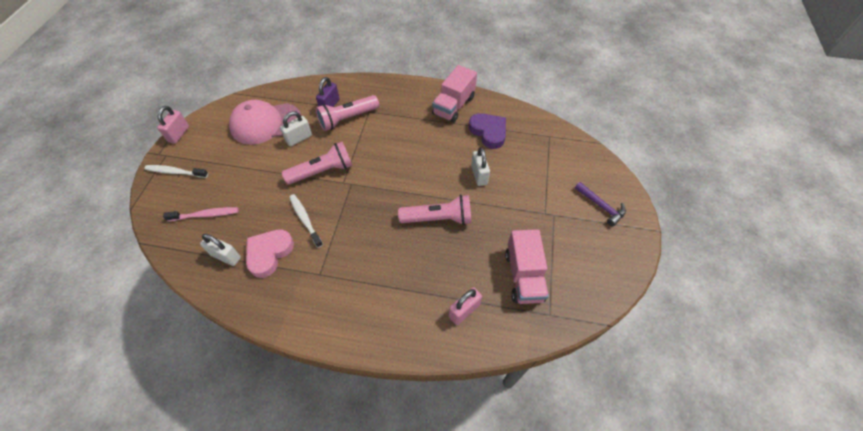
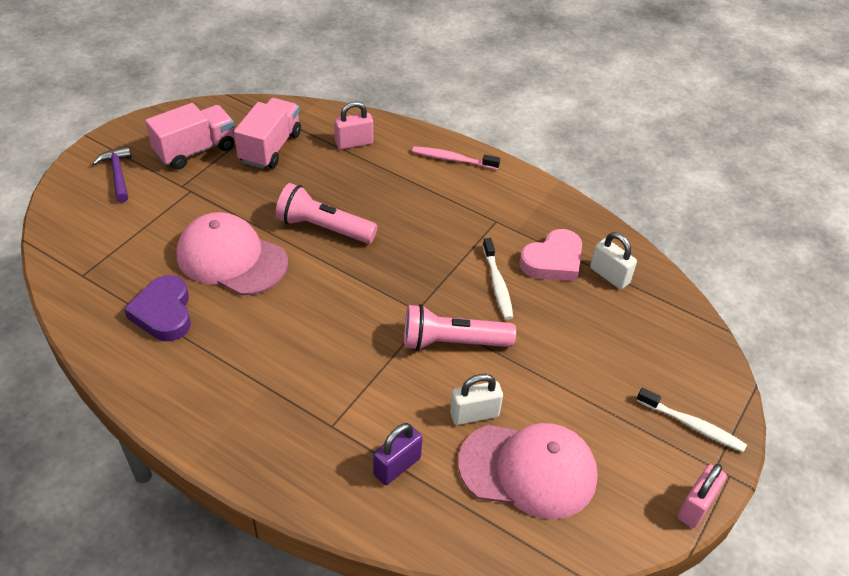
camera: 160 degrees left, 10 degrees down
pink toothbrush [163,207,239,221] -> pink toothbrush moved to [412,146,500,170]
pink flashlight [316,95,379,131] -> none
pink truck [432,65,477,123] -> pink truck moved to [145,103,235,170]
white padlock [471,147,490,186] -> pink cap [177,212,288,296]

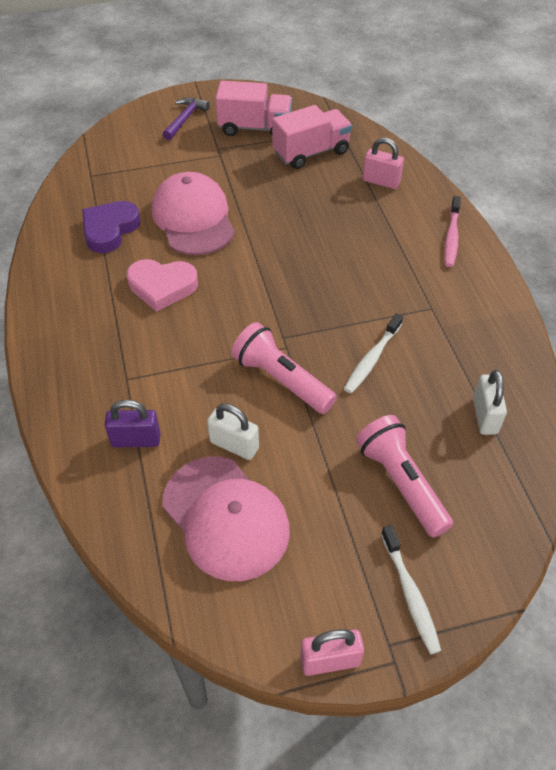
camera: 45 degrees right, 5 degrees up
pink flashlight [276,183,378,244] -> pink flashlight moved to [356,415,453,538]
pink toothbrush [412,146,500,170] -> pink toothbrush turned 135 degrees counterclockwise [444,196,461,267]
pink heart [519,229,582,281] -> pink heart moved to [127,259,198,312]

